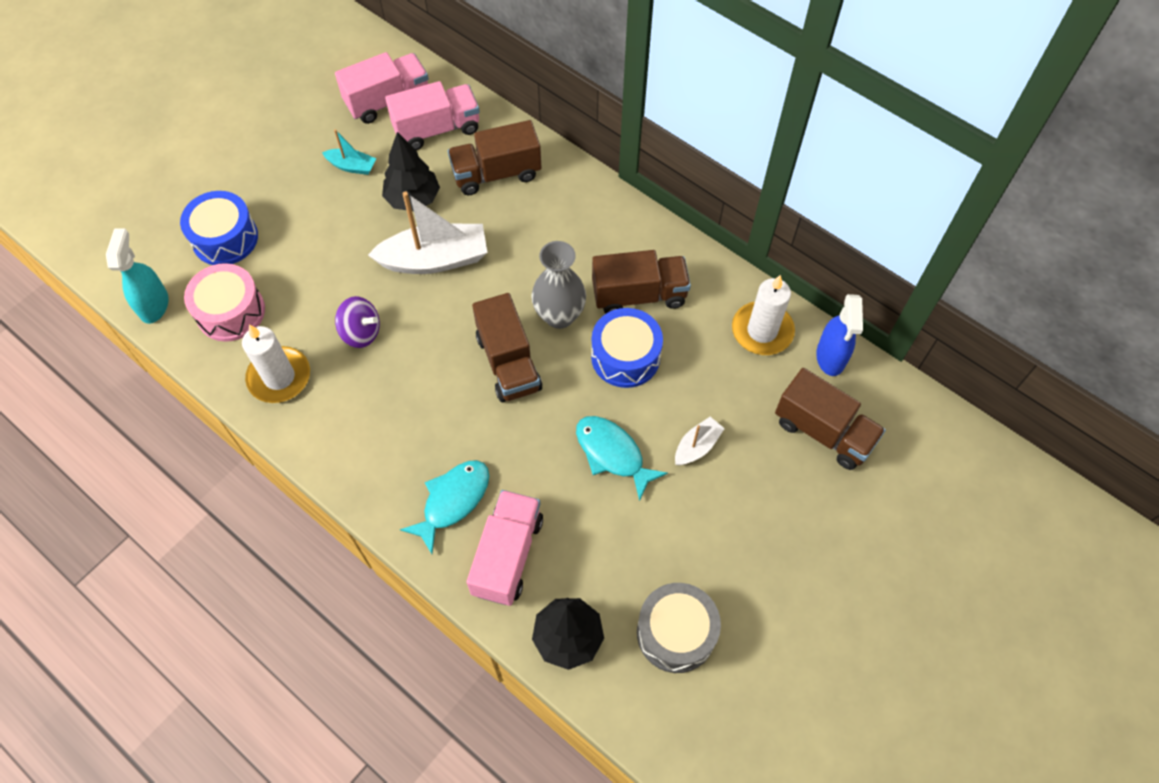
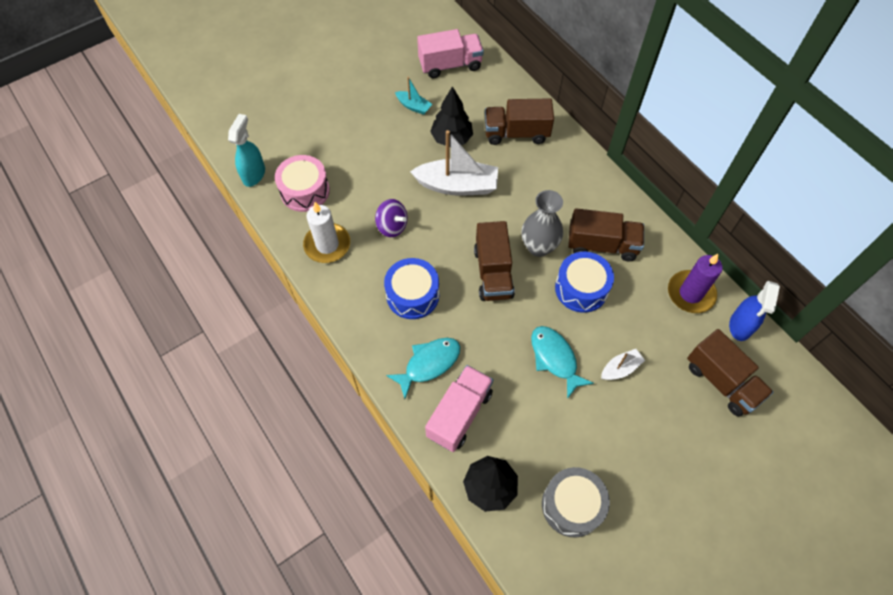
camera: 15 degrees right, 0 degrees up
blue drum [180,191,258,265] -> blue drum moved to [384,258,439,319]
pink truck [385,81,480,150] -> none
white candle [732,275,795,355] -> purple candle [668,254,723,313]

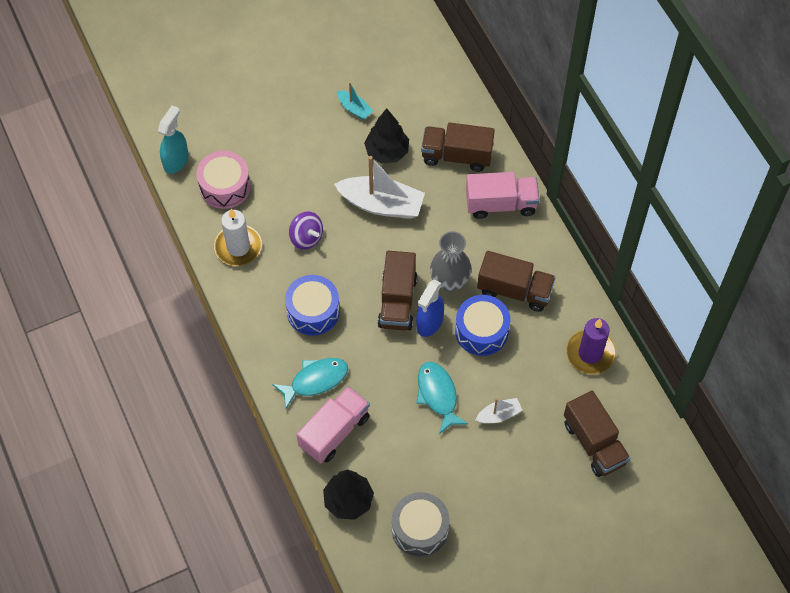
camera: 10 degrees right, 0 degrees up
pink truck [417,29,484,78] -> pink truck moved to [466,172,540,219]
blue spray bottle [729,281,780,341] -> blue spray bottle moved to [416,280,444,337]

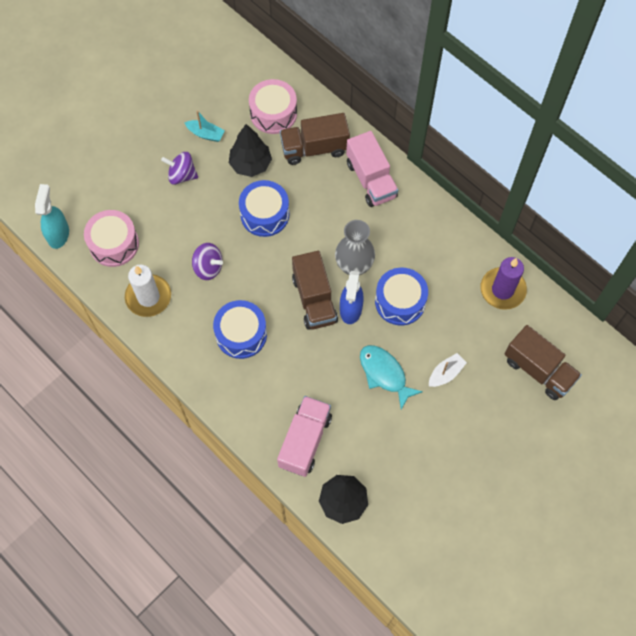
camera: 20 degrees left, 5 degrees up
turquoise fish [272,358,348,409] -> none
white boat [334,156,425,219] -> blue drum [239,180,289,237]
grey drum [392,492,449,557] -> none
pink truck [466,172,540,219] -> pink truck turned 90 degrees clockwise [346,131,398,207]
brown truck [477,251,556,312] -> none
none -> purple spinning top [161,152,198,185]
none -> pink drum [249,79,297,134]

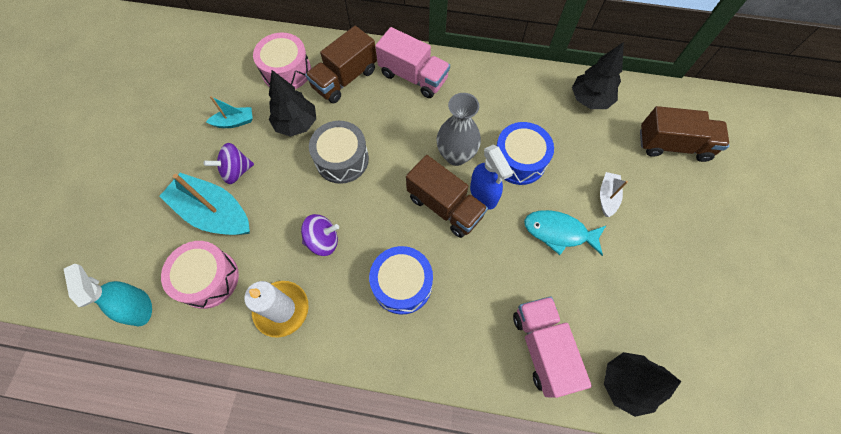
camera: 35 degrees left, 0 degrees up
blue drum [239,180,289,237] -> grey drum [309,121,369,184]
purple candle [480,257,527,310] -> black tree [572,42,624,109]
none -> turquoise boat [159,173,250,235]

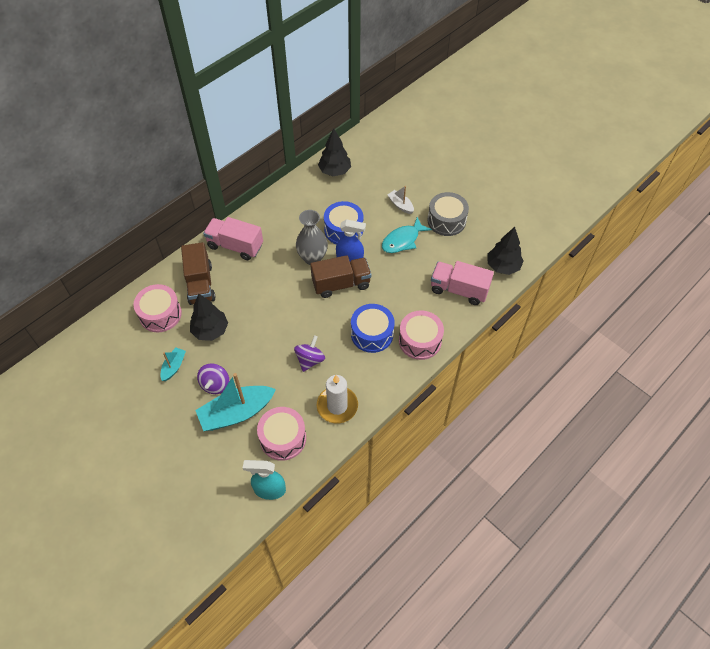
camera: 55 degrees left, 10 degrees down
grey drum [309,121,369,184] -> grey drum moved to [427,192,469,236]
pink truck [375,27,450,98] -> pink truck turned 135 degrees counterclockwise [203,217,263,260]
brown truck [640,106,729,162] -> none
none -> pink drum [399,310,444,360]

